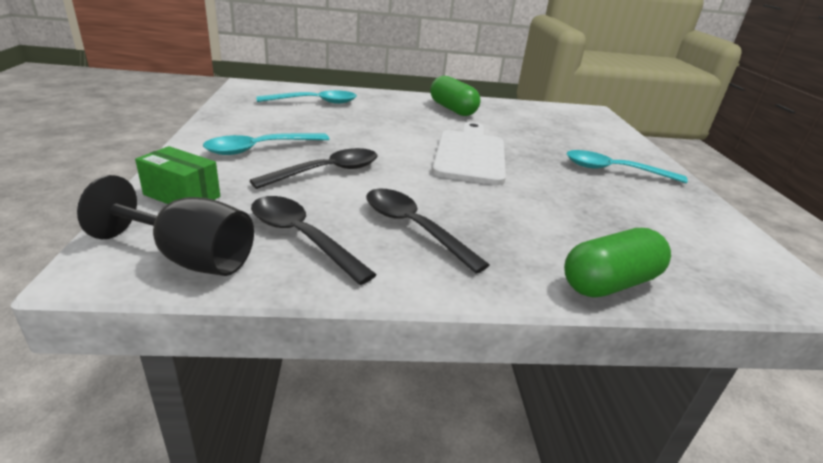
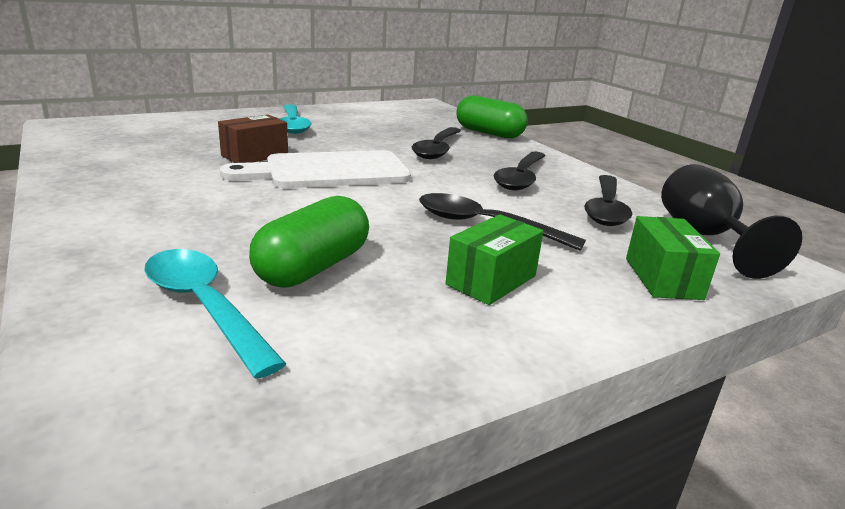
camera: 115 degrees left, 5 degrees down
turquoise spoon [203,133,330,155] -> green box [446,214,544,305]
green capsule [430,76,481,116] -> green capsule moved to [249,196,369,288]
none -> brown box [218,115,288,163]
none -> black spoon [412,127,461,159]

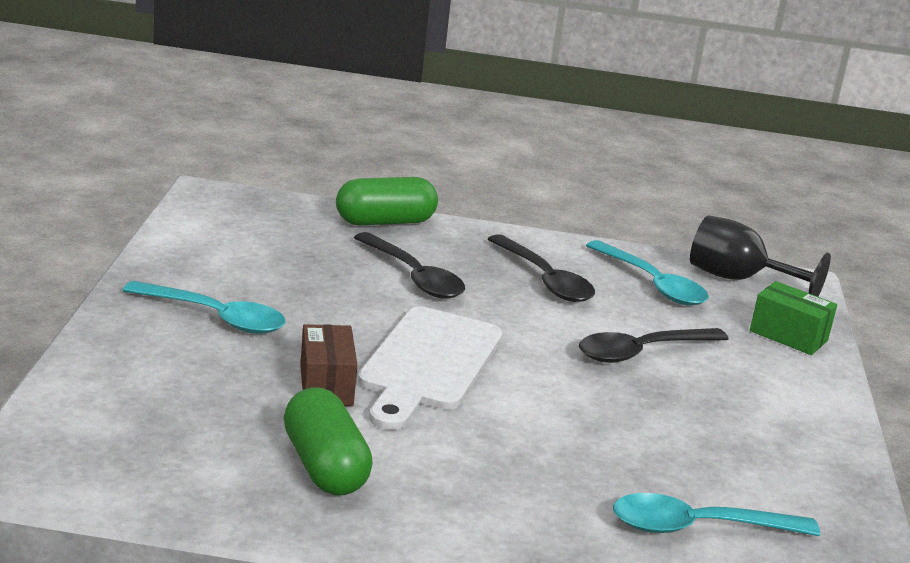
camera: 55 degrees left, 0 degrees up
green capsule [249,196,369,288] -> green capsule moved to [284,387,373,495]
green box [446,214,544,305] -> none
black spoon [584,175,632,226] -> turquoise spoon [586,240,709,305]

